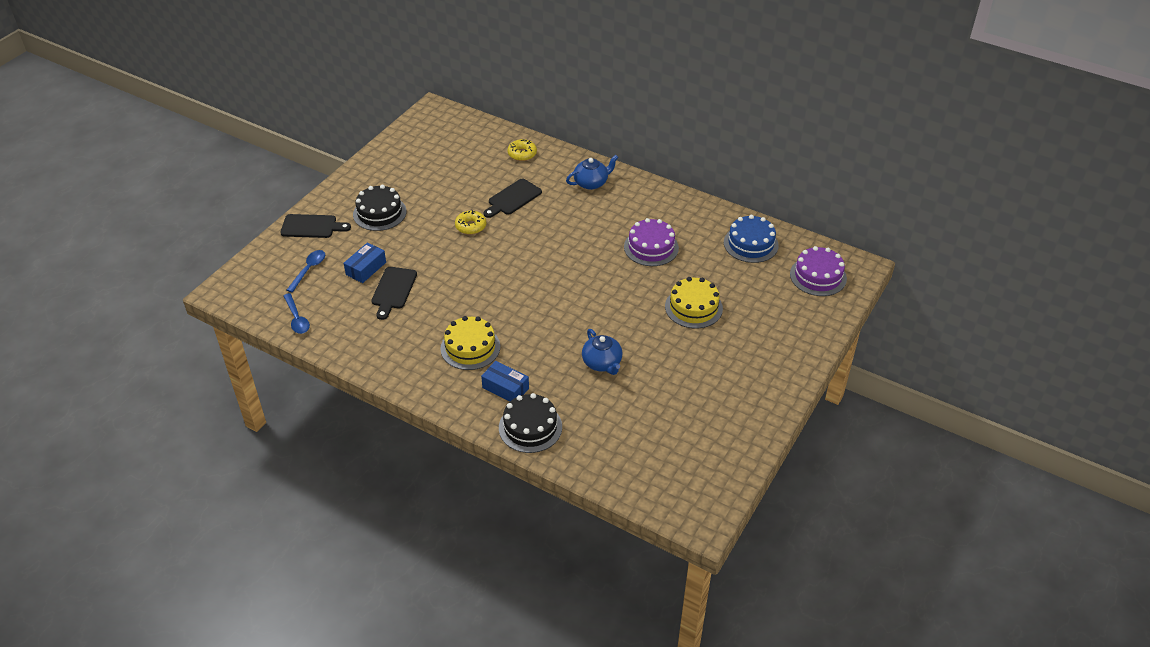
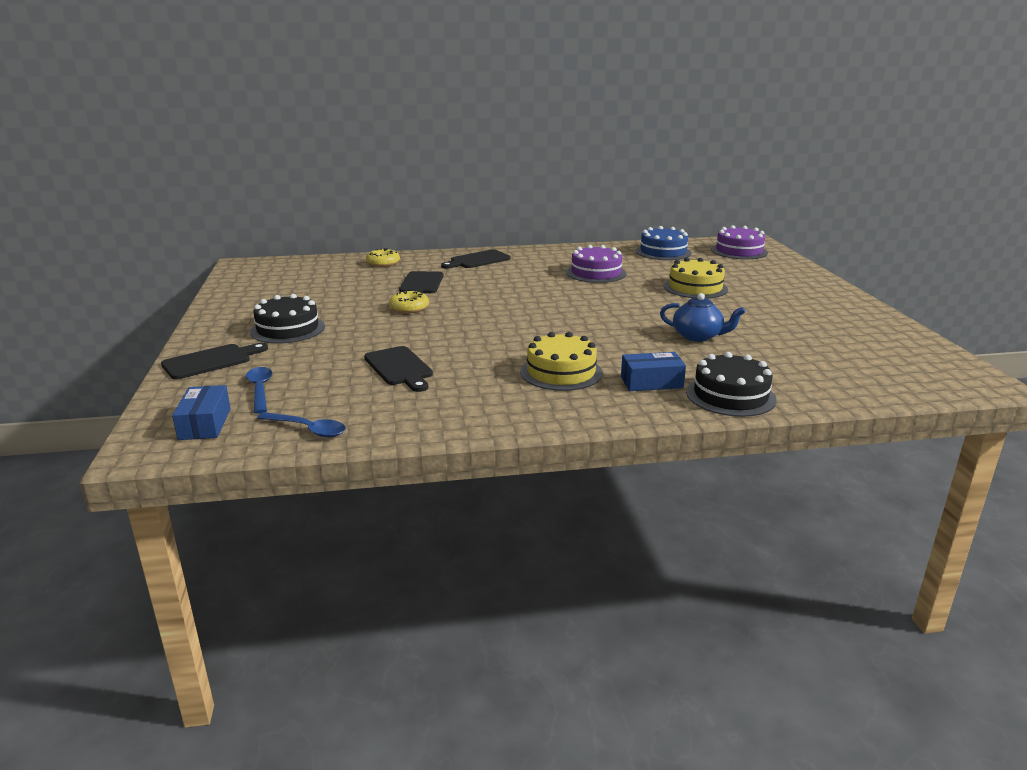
camera: 40 degrees left, 20 degrees down
blue box [344,242,386,283] -> blue box moved to [172,385,231,440]
blue teapot [566,155,619,190] -> black cutting board [441,249,511,269]

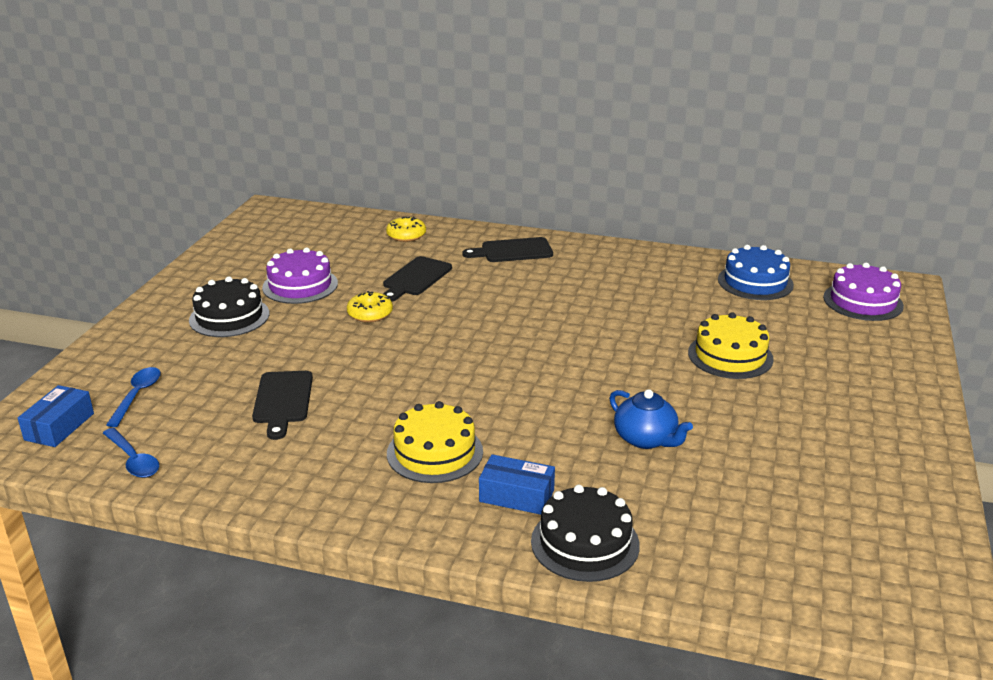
camera: 25 degrees right, 5 degrees up
black cutting board [161,343,268,379] -> none
purple cake [566,245,626,283] -> purple cake moved to [262,247,338,304]

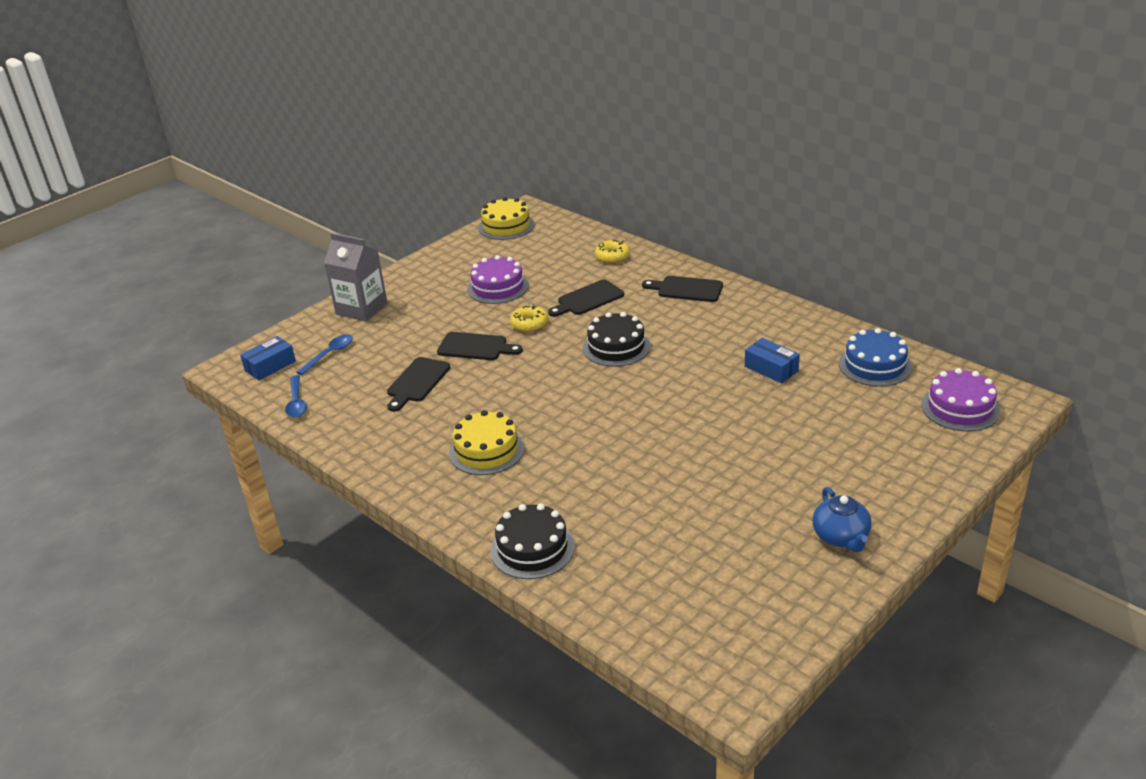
camera: 30 degrees right, 5 degrees up
black cake [189,276,269,337] -> black cake moved to [583,312,650,367]
blue box [479,454,555,515] -> blue box moved to [745,338,800,384]
blue teapot [609,389,693,449] -> blue teapot moved to [812,487,872,552]
yellow cake [688,312,774,379] -> yellow cake moved to [478,197,534,240]
none -> grey carton [324,233,388,322]
none -> black cutting board [437,332,523,360]

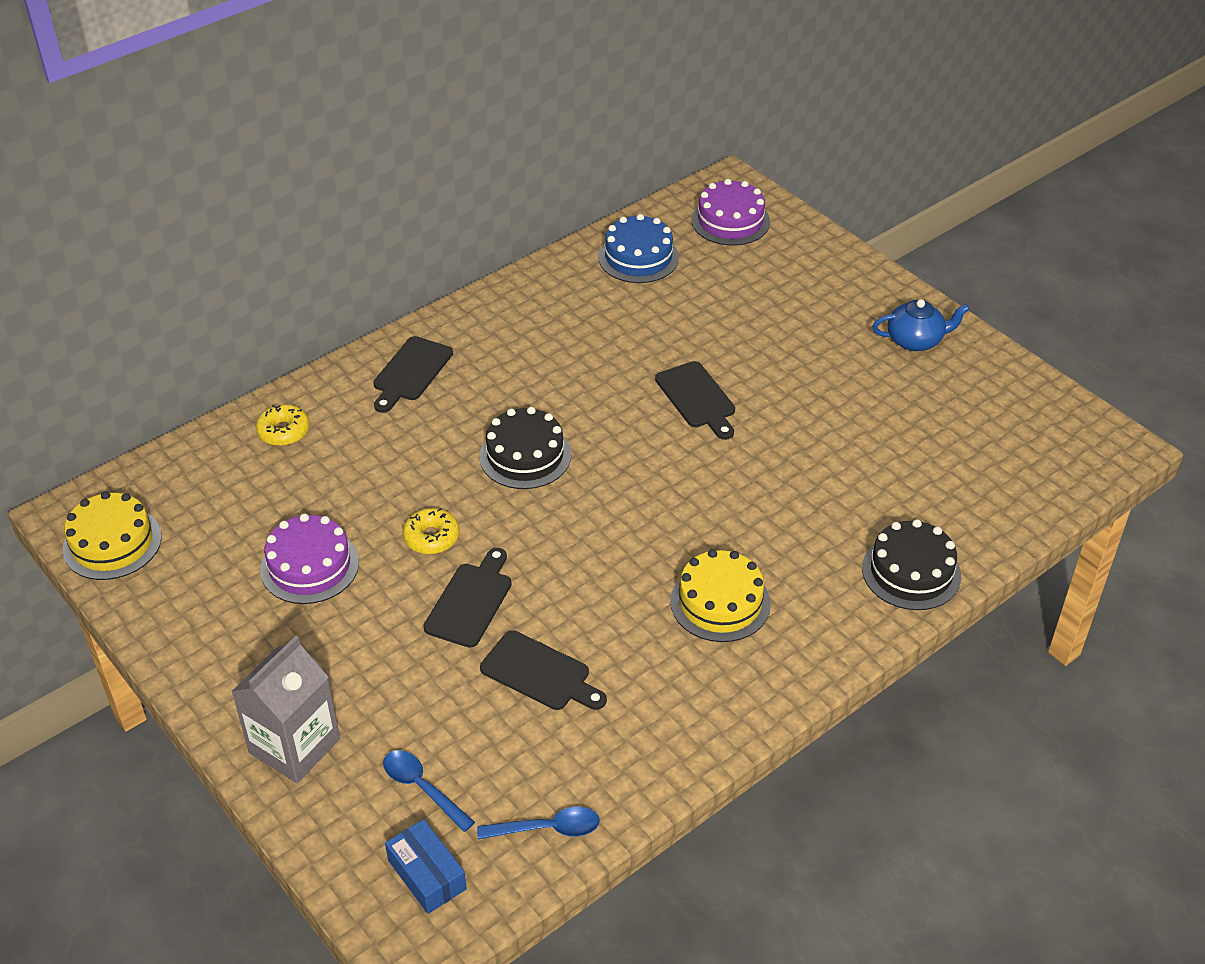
camera: 85 degrees left, 10 degrees up
black cutting board [548,279,624,317] -> black cutting board moved to [655,361,735,440]
blue box [745,338,800,384] -> none

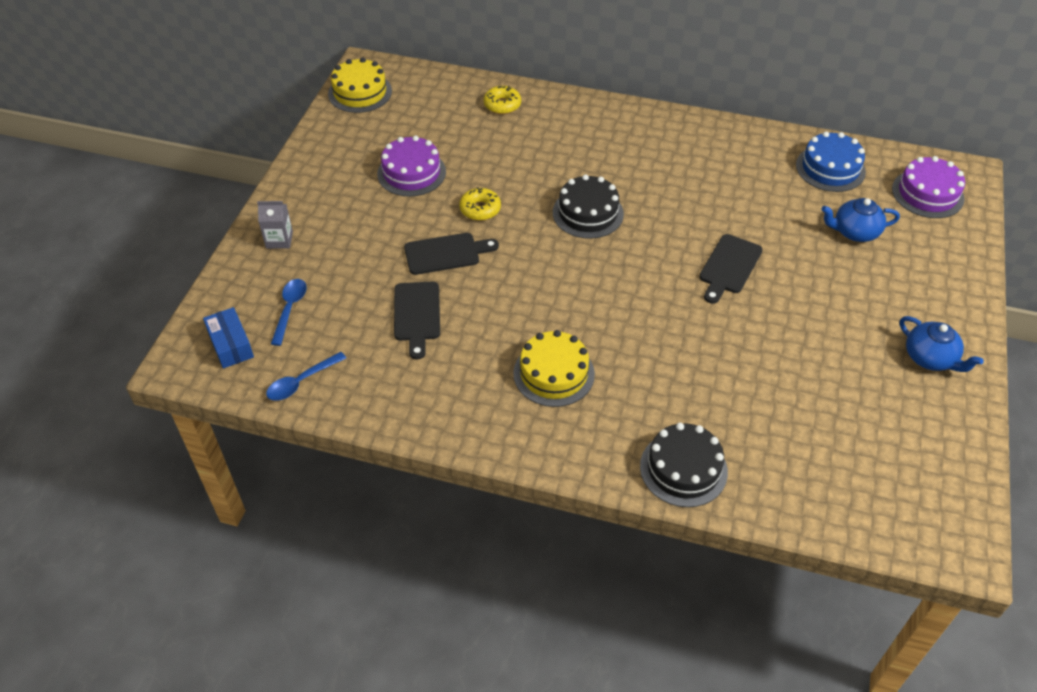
camera: 55 degrees right, 5 degrees up
grey carton [231,636,340,783] -> grey carton [257,201,293,249], size x0.55
black cutting board [373,336,453,413] -> none
blue box [385,819,467,914] -> blue box turned 45 degrees counterclockwise [203,307,254,368]
blue spoon [477,807,600,839] -> blue spoon turned 90 degrees clockwise [266,352,346,401]
none -> blue teapot [821,198,900,242]

